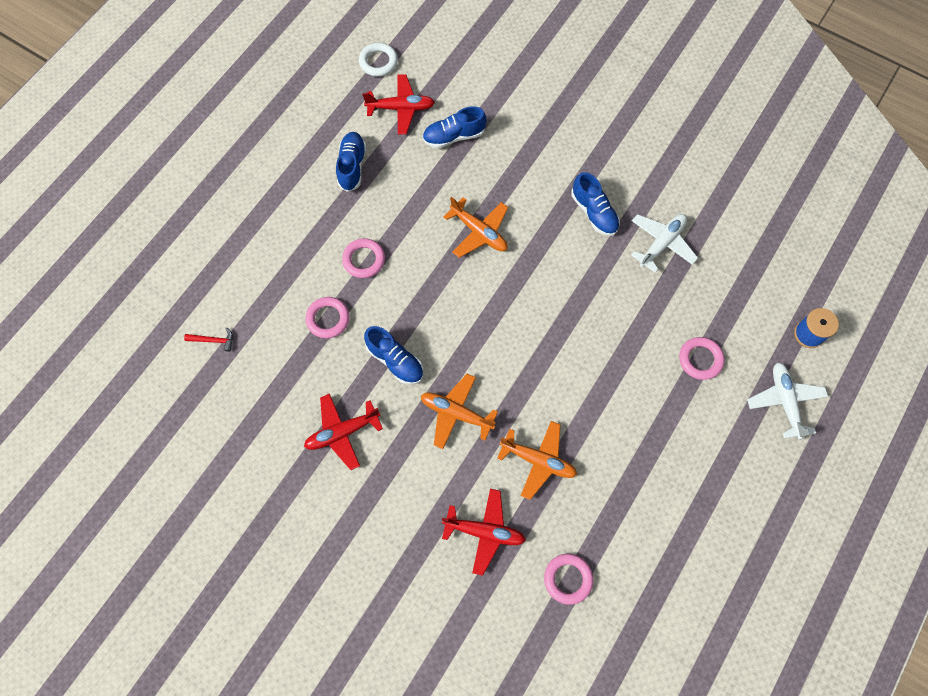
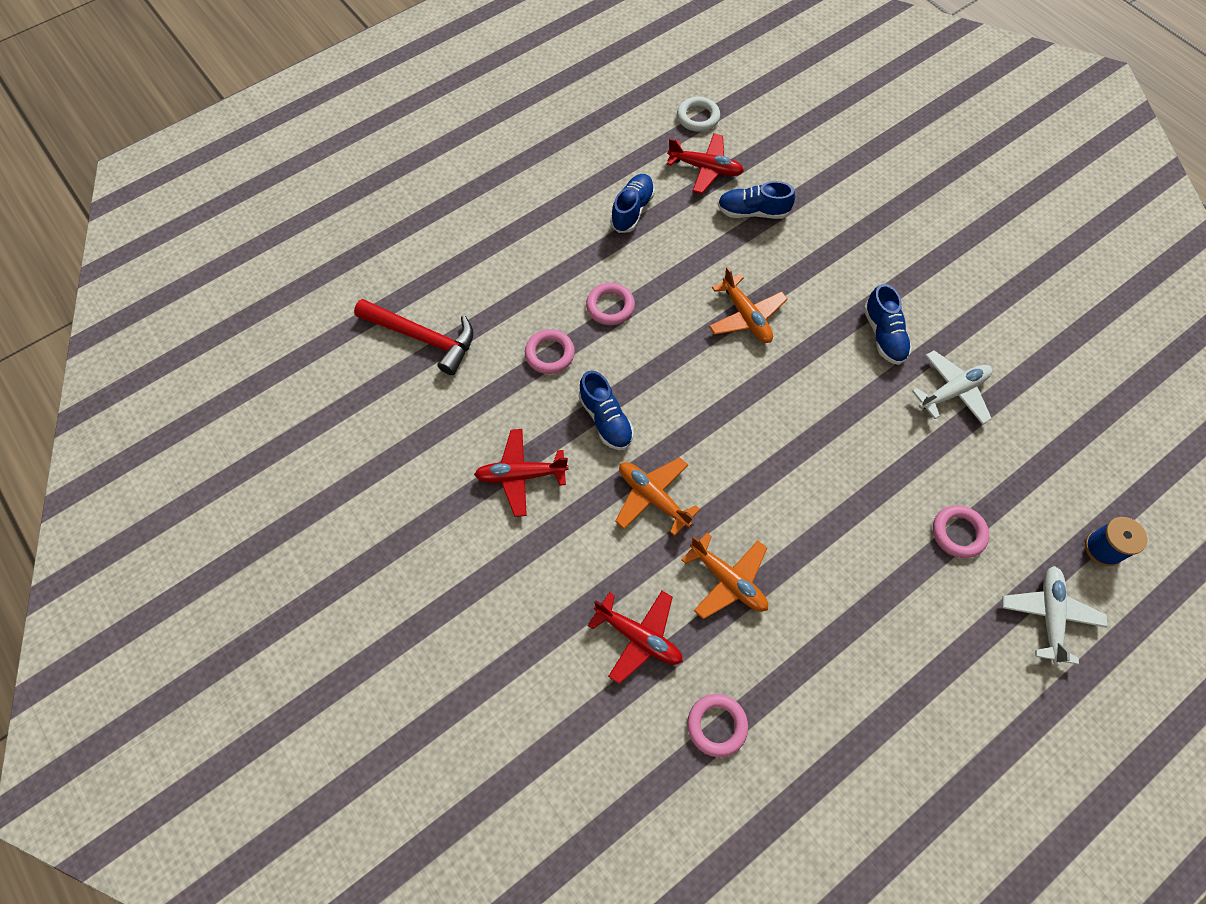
camera: 20 degrees right, 5 degrees down
red hammer [184,328,233,352] -> red hammer [354,299,474,375], size x2.32

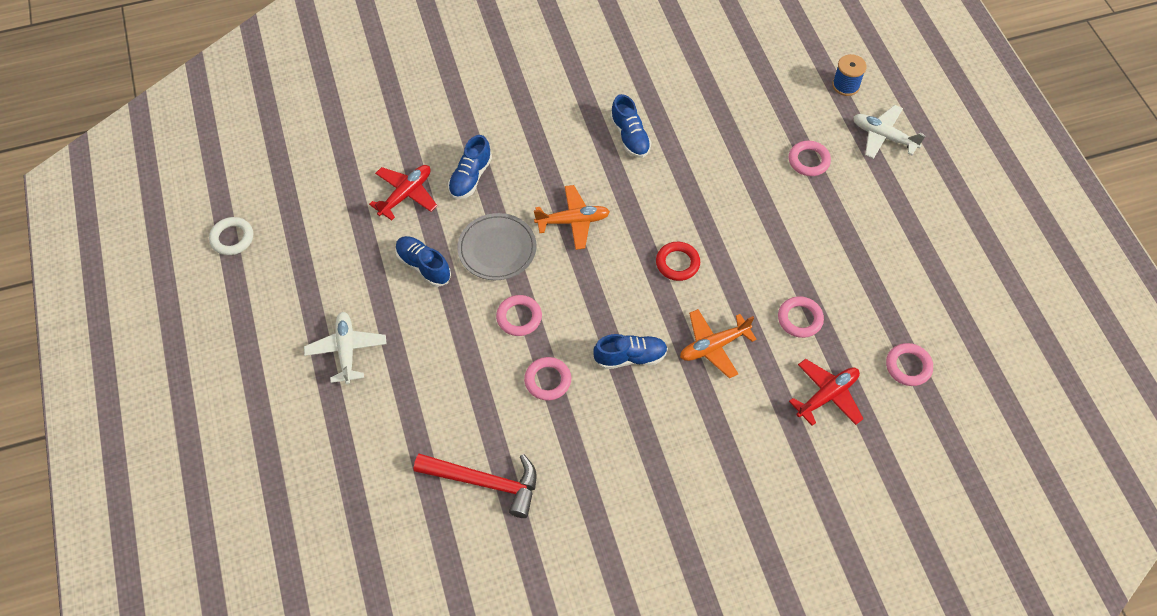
camera: 70 degrees left, 5 degrees down
red hammer [354,299,474,375] -> red hammer turned 60 degrees clockwise [414,454,537,518]
red plane [474,429,569,517] -> none
white ring [677,97,720,132] -> white ring moved to [209,217,253,255]
orange plane [681,533,768,619] -> pink ring [778,296,824,338]
blue shoe [864,284,912,365] -> blue shoe turned 60 degrees clockwise [610,94,651,158]
white plane [912,350,992,425] -> white plane moved to [304,312,387,384]
none -> grey plate [458,213,537,280]
none -> red ring [656,242,700,281]

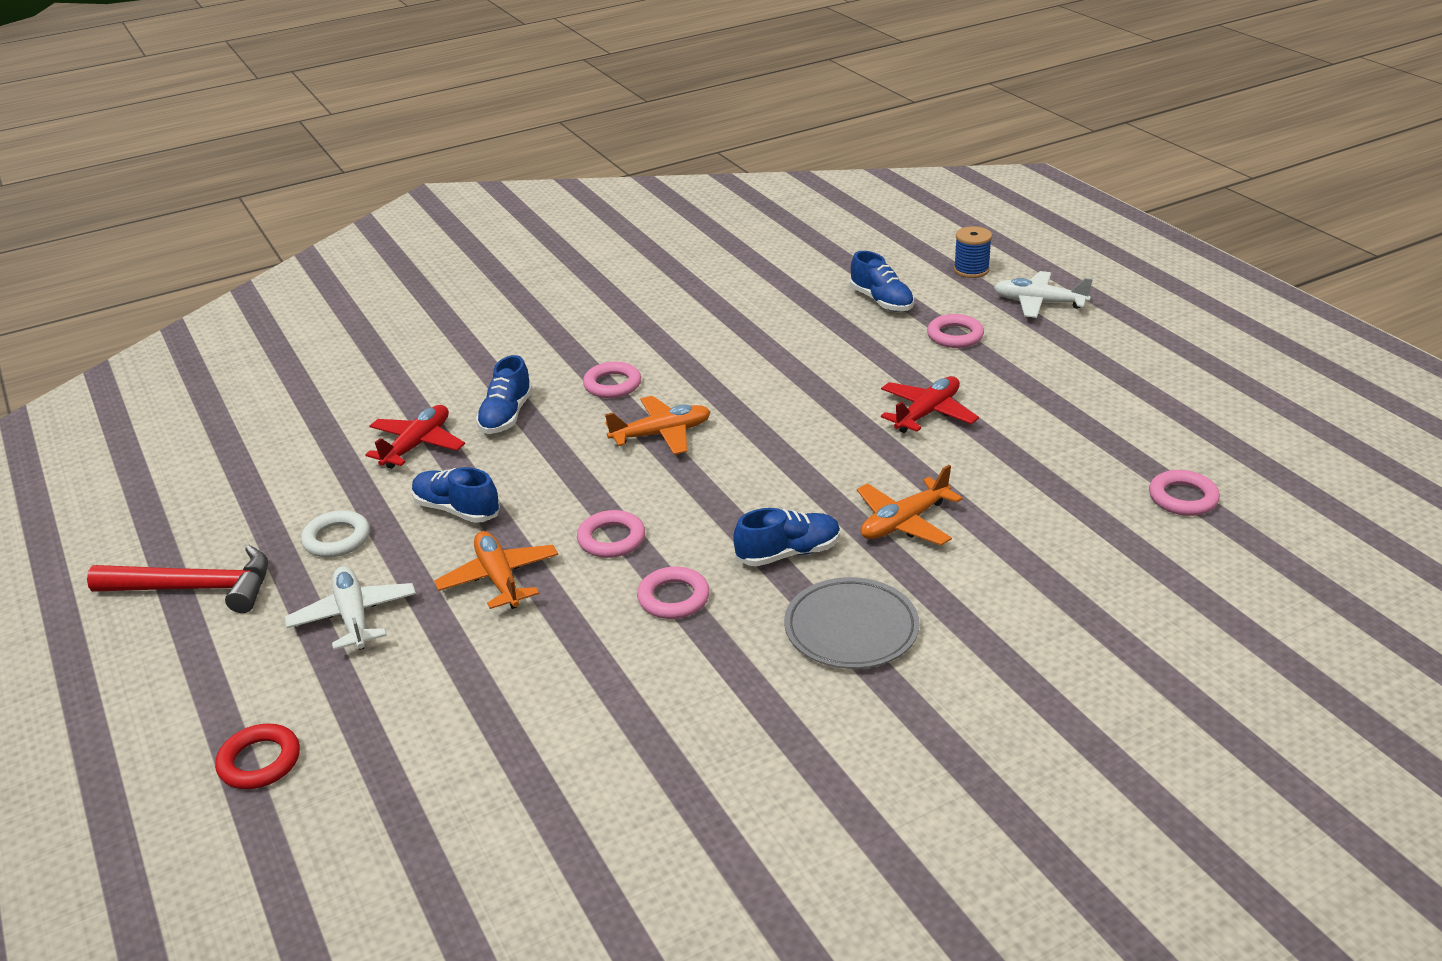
camera: 10 degrees left, 25 degrees down
white ring [209,217,253,255] -> white ring moved to [301,510,370,557]
red hammer [414,454,537,518] -> red hammer moved to [87,545,268,613]
grey plate [458,213,537,280] -> grey plate moved to [784,577,920,669]
blue shoe [610,94,651,158] -> blue shoe moved to [850,251,914,312]
red ring [656,242,700,281] -> red ring moved to [215,724,300,789]
pink ring [778,296,824,338] -> pink ring moved to [583,362,641,398]
red plane [789,359,864,426] -> red plane moved to [881,376,979,433]
none -> orange plane [434,531,558,609]

